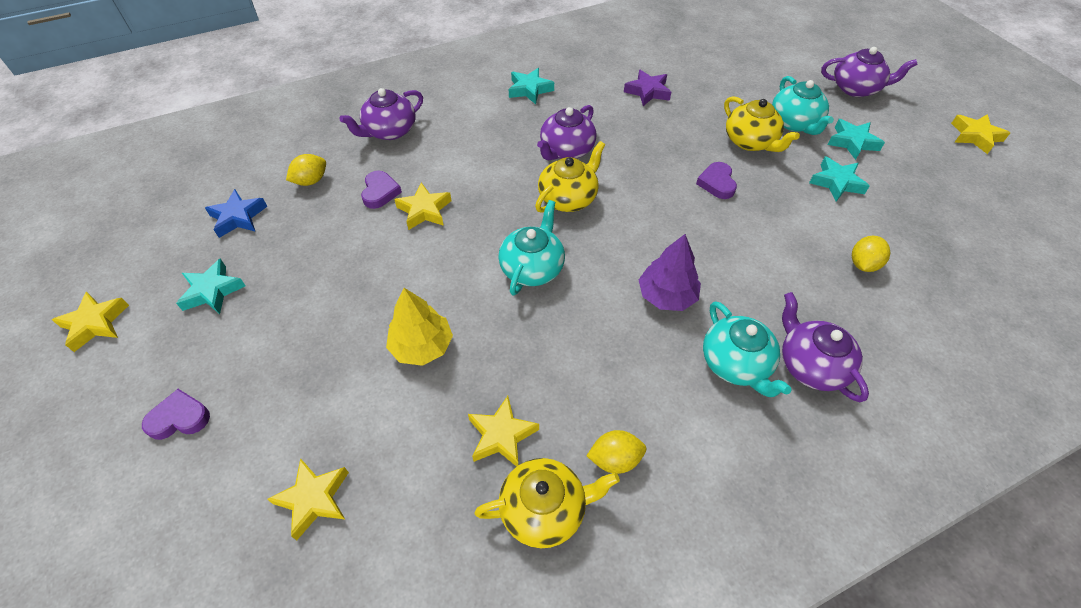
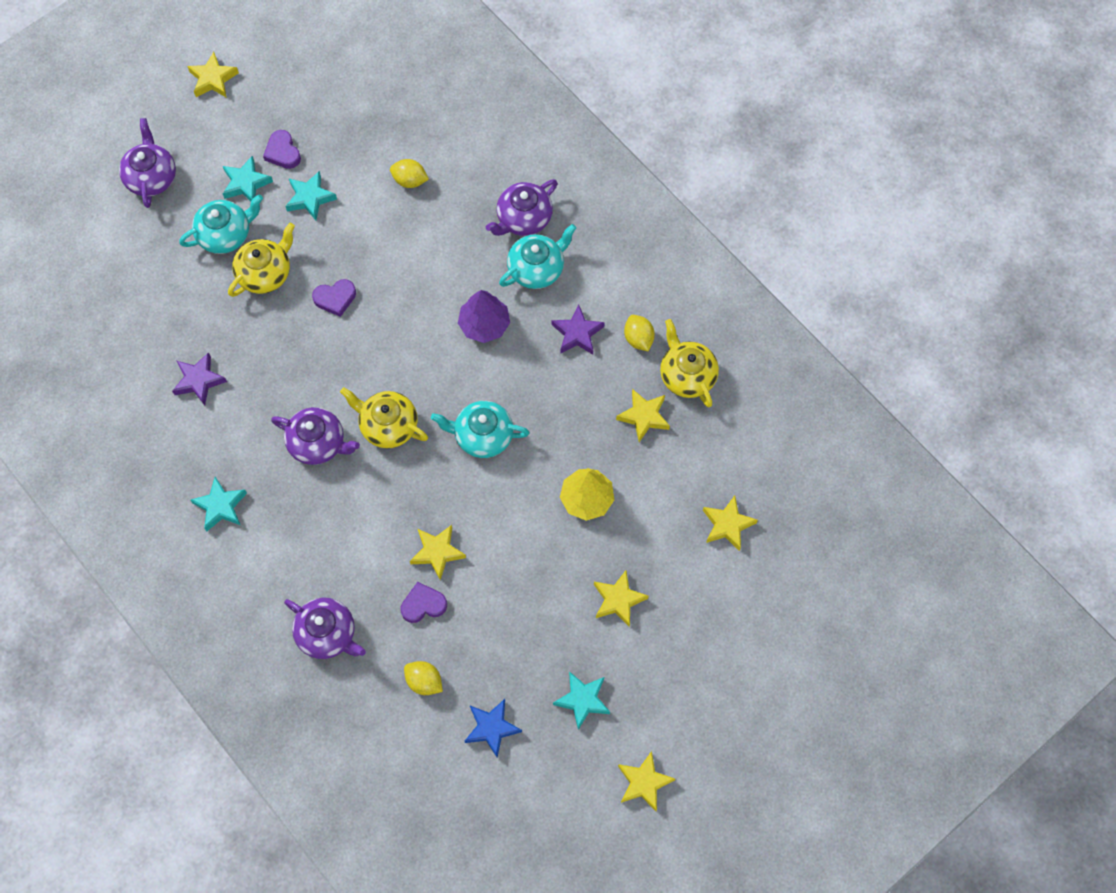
camera: 105 degrees left, 15 degrees up
purple heart [142,389,210,440] -> purple heart moved to [263,130,301,169]
none -> purple star [552,304,605,355]
none -> yellow star [594,571,649,627]

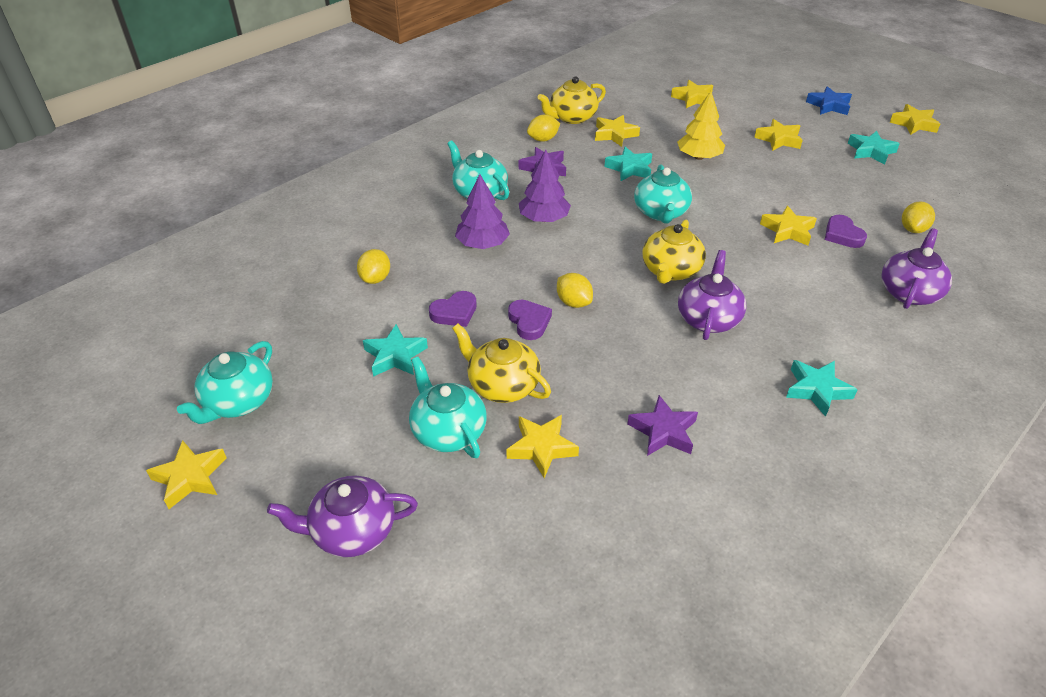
camera: 95 degrees left, 25 degrees down
turquoise star [223,156,273,202] -> turquoise star moved to [604,147,652,182]
purple heart [263,130,301,169] -> purple heart moved to [429,291,477,327]
blue star [465,699,522,757] -> blue star moved to [806,86,852,115]
purple teapot [486,179,558,236] -> none
none -> turquoise teapot [177,341,273,424]
none -> purple tree [455,174,510,249]
none -> yellow star [506,415,579,478]
none -> yellow lemon [557,273,593,308]

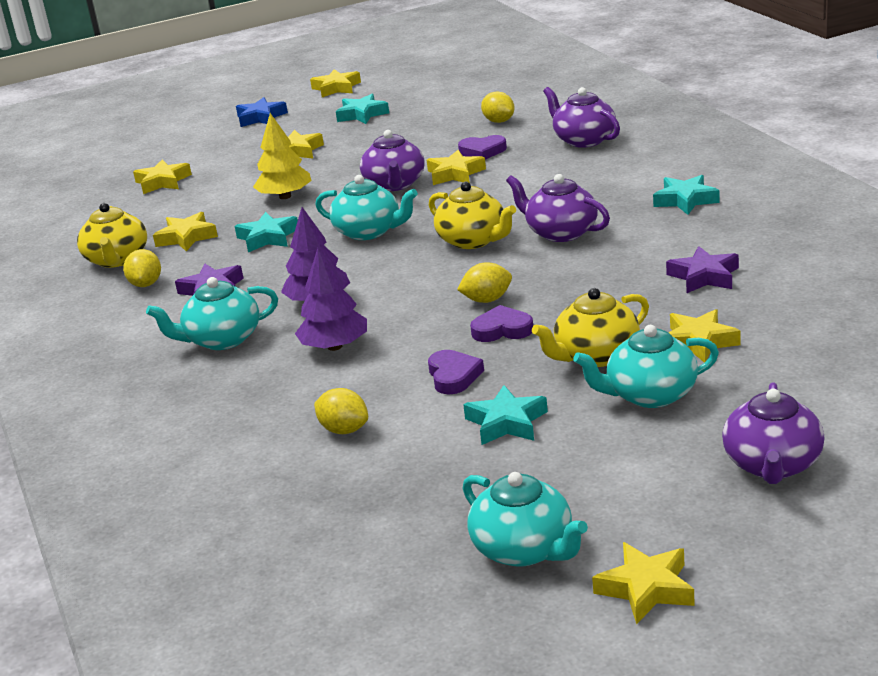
camera: 65 degrees left, 15 degrees down
none -> purple teapot [360,130,424,191]

